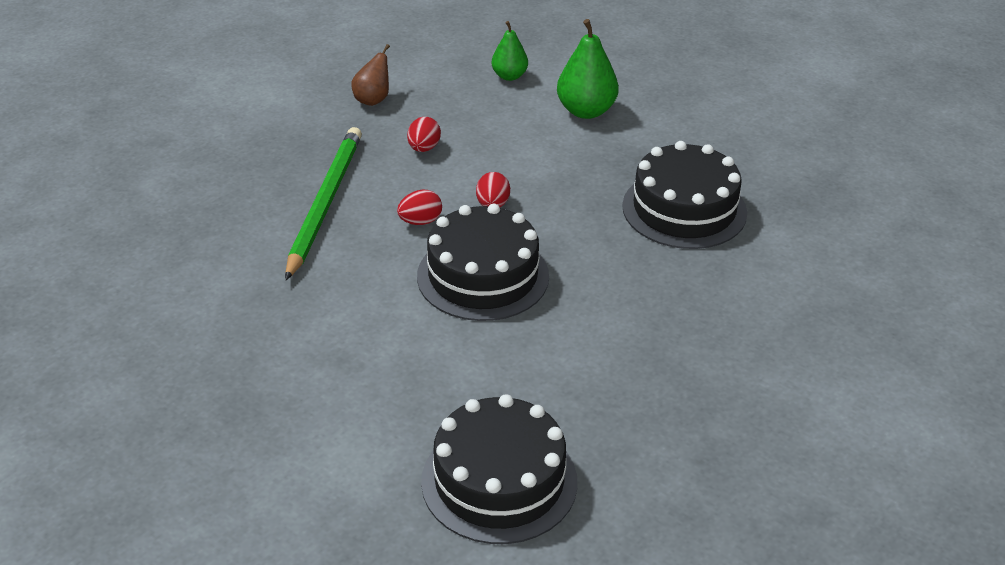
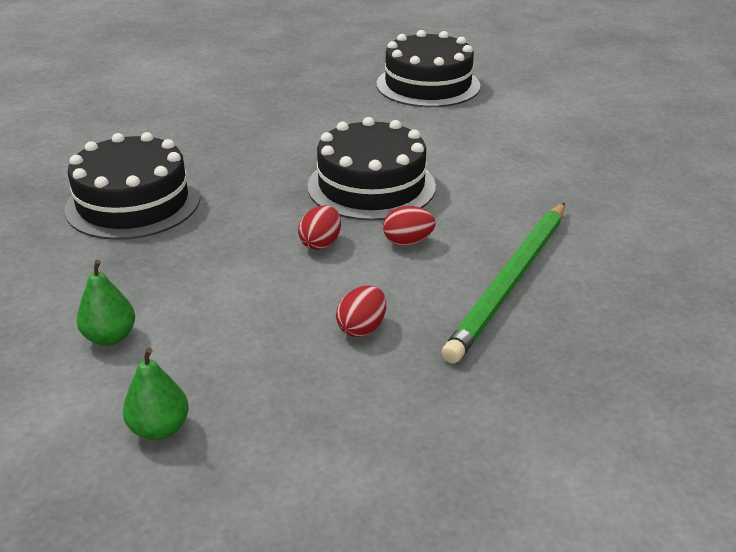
camera: 160 degrees left, 5 degrees down
brown pear [351,44,390,106] -> none
green pear [557,19,619,119] -> green pear [77,260,135,346], size x0.62

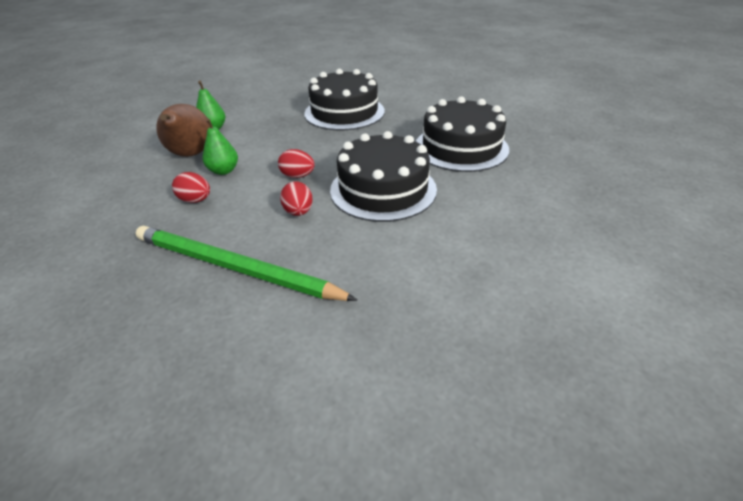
camera: 85 degrees right, 5 degrees up
green pear [123,347,189,440] -> green pear moved to [203,118,238,175]
black cake [376,30,480,107] -> black cake moved to [416,96,509,172]
none -> brown pear [156,104,210,157]

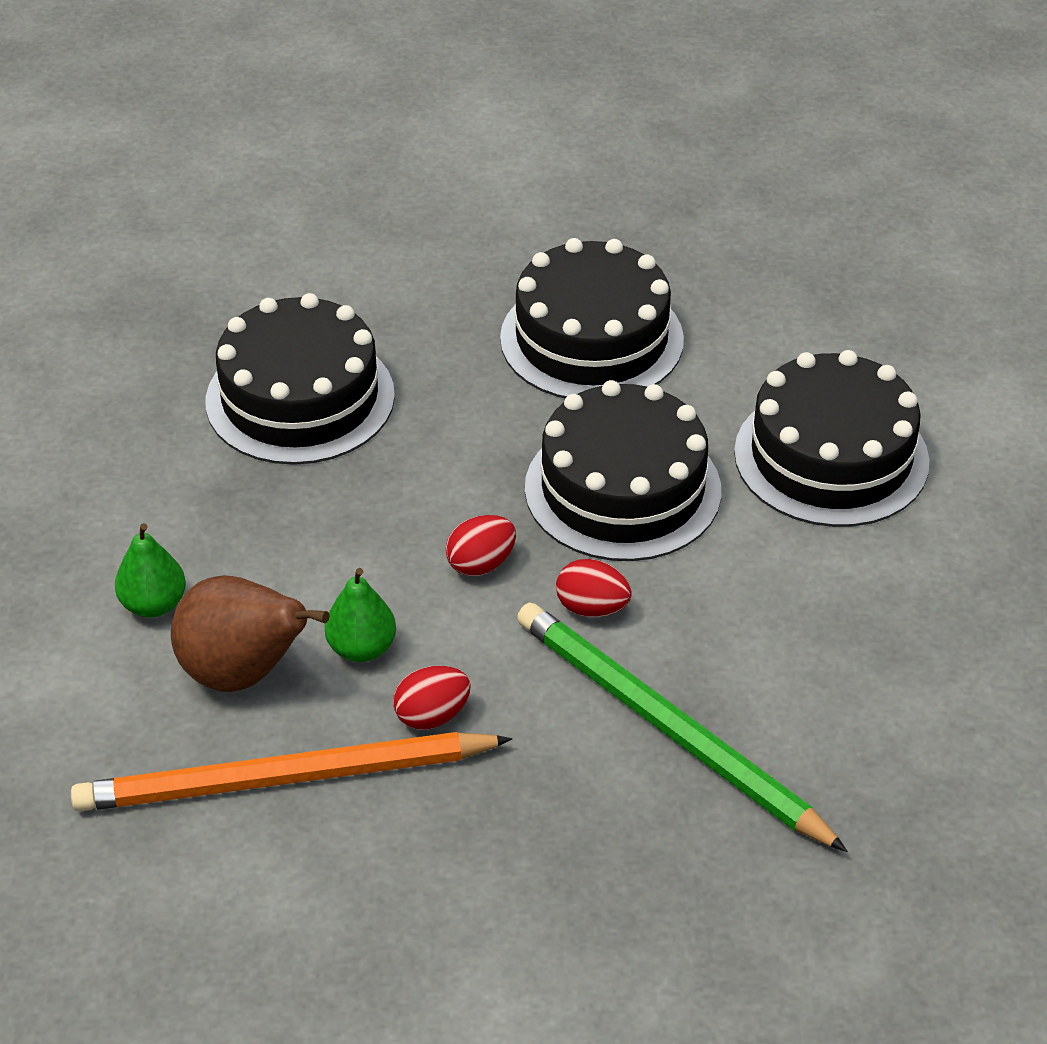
camera: 55 degrees left, 5 degrees up
green pencil [135,226,358,301] -> green pencil turned 75 degrees clockwise [517,603,847,852]
none -> orange pencil [71,732,512,812]
none -> black cake [734,350,929,527]

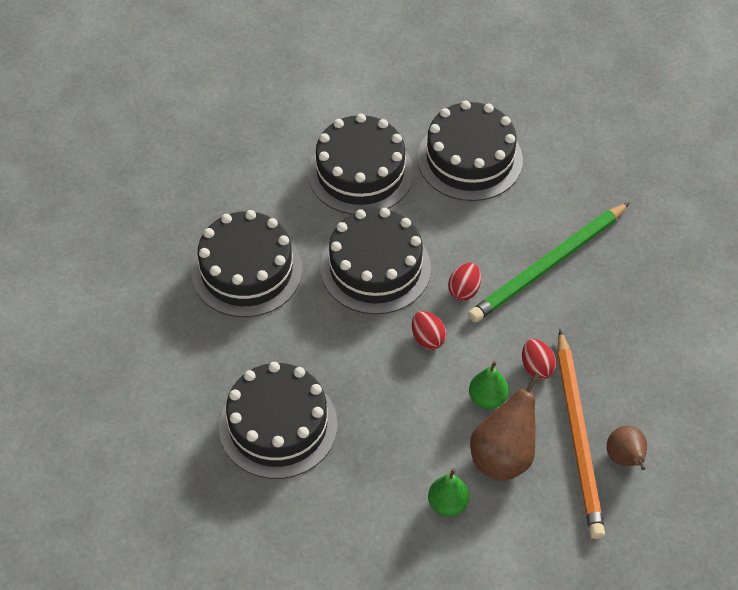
camera: 85 degrees left, 10 degrees up
none -> black cake [418,101,523,201]
none -> brown pear [607,426,647,470]

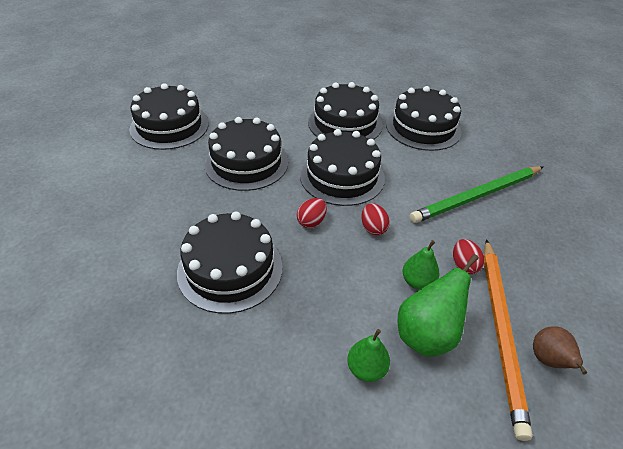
camera: 10 degrees right, 10 degrees down
red egg [448,262,481,301] -> red egg moved to [297,198,327,228]
brown pear [470,372,540,481] -> green pear [398,254,479,357]
none -> black cake [129,83,208,150]

